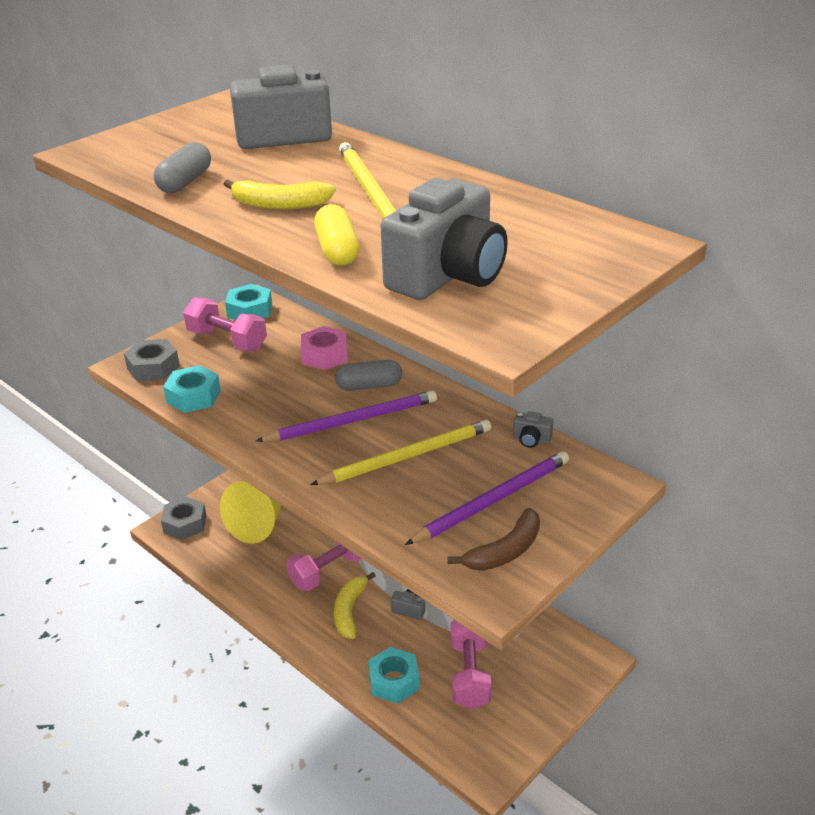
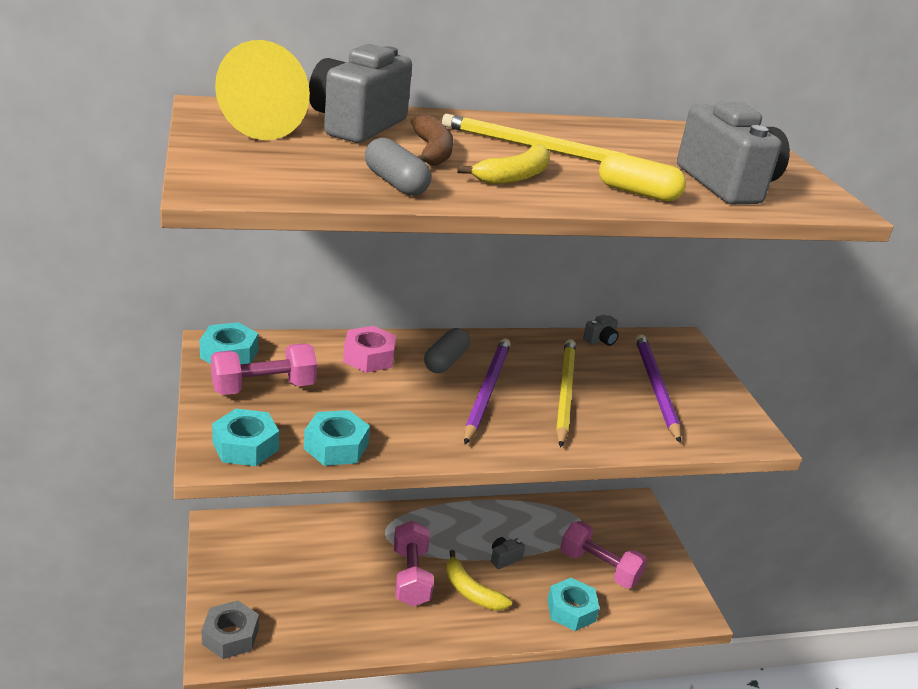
camera: 60 degrees left, 5 degrees down
grey nut [124,339,180,381] -> turquoise nut [212,409,279,466]
yellow cone [220,481,281,544] -> yellow cone moved to [215,40,310,140]
brown banana [447,508,540,571] -> brown banana moved to [411,115,453,166]

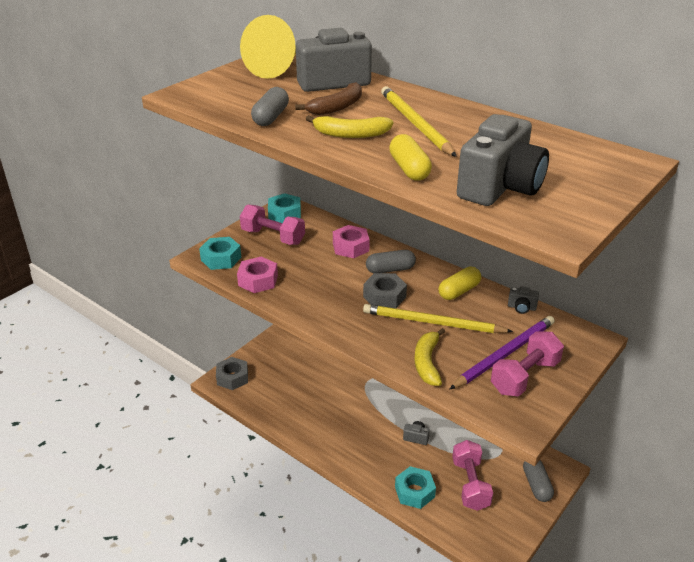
camera: 55 degrees right, 5 degrees up
turquoise nut [304,410,370,466] -> pink nut [237,257,278,293]
pink dumbbell [394,521,434,606] -> pink dumbbell moved to [491,331,564,397]
yellow banana [446,550,512,610] -> yellow banana moved to [414,328,445,386]
purple pencil [464,338,511,444] -> grey nut [363,273,407,308]
yellow pencil [556,339,576,447] -> yellow pencil turned 135 degrees counterclockwise [363,304,513,333]
none -> yellow capsule [439,267,481,300]
none -> grey capsule [523,460,554,502]

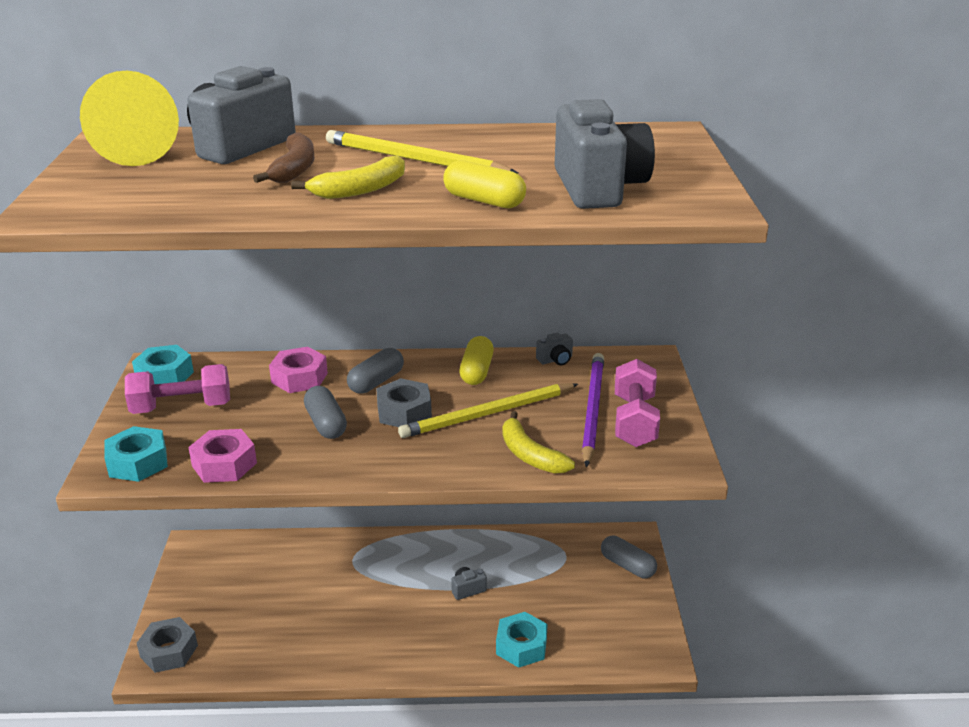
camera: 40 degrees left, 5 degrees down
grey capsule [251,87,289,126] -> grey capsule moved to [304,386,347,439]
pink dumbbell [452,440,493,511] -> none

